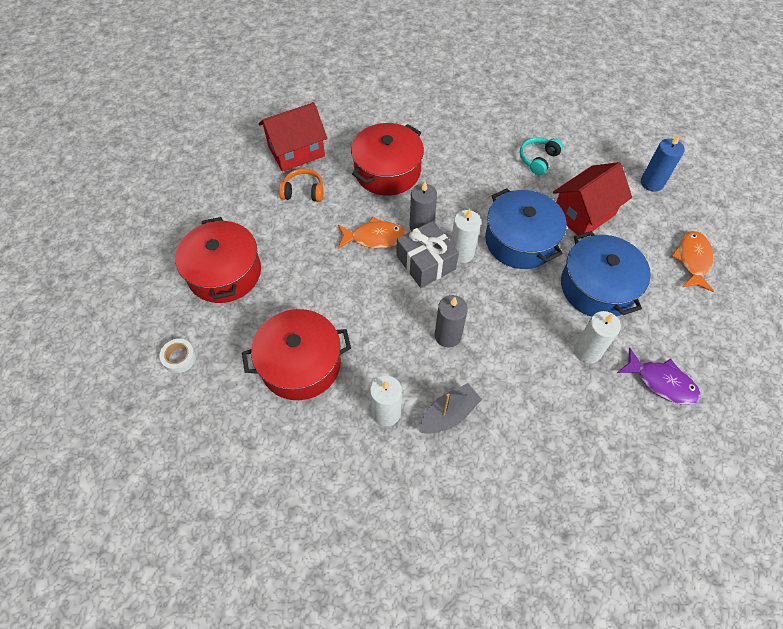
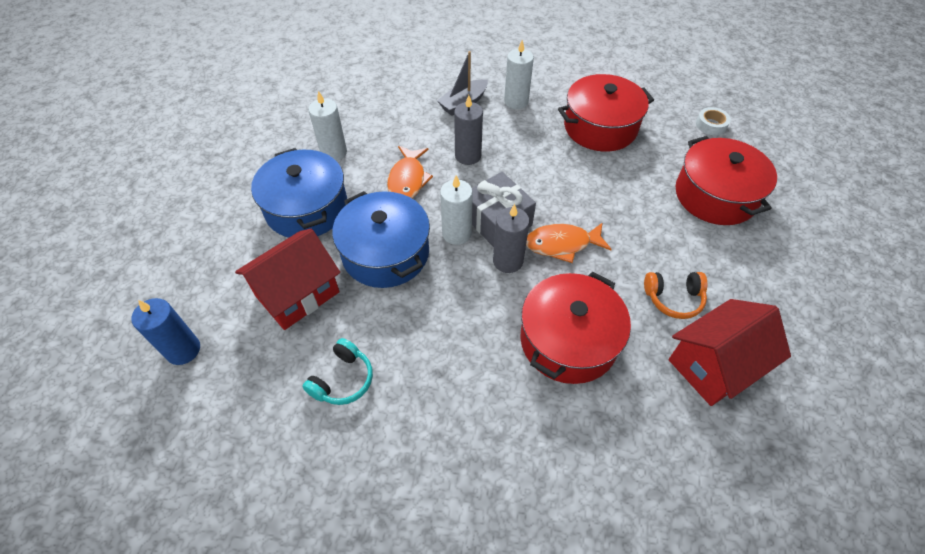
camera: 175 degrees right, 5 degrees down
purple fish [617,348,701,405] -> none
orange fish [672,231,714,292] -> orange fish moved to [387,146,433,199]

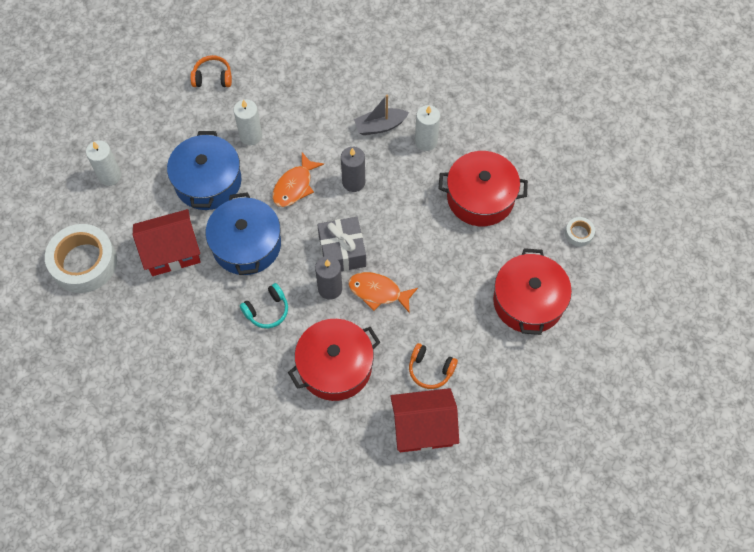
camera: 25 degrees right, 10 degrees up
blue candle [131,298,200,365] -> white tape [45,224,117,293]
turquoise headphones [302,338,373,405] -> turquoise headphones moved to [240,283,288,328]
white candle [440,175,473,245] -> white candle moved to [86,140,122,186]
none -> orange headphones [190,55,232,87]

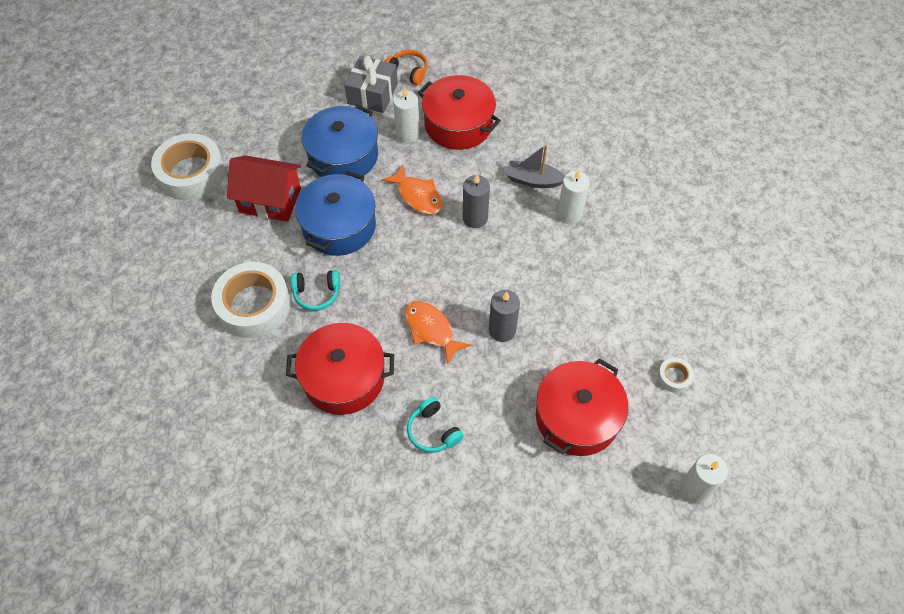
camera: 30 degrees right, 5 degrees down
white candle [86,140,122,186] -> white candle moved to [680,454,728,504]
orange fish [272,153,324,207] -> orange fish turned 105 degrees counterclockwise [382,164,443,214]
grey candle [315,256,342,300] -> grey candle moved to [489,290,520,342]
grey gift [317,217,366,271] -> grey gift moved to [344,56,398,113]
red house [390,388,459,452] -> none
orange headphones [409,343,458,389] -> turquoise headphones [407,397,464,453]
red pot [438,151,528,226] -> red pot moved to [418,75,501,150]
none -> white tape [211,262,291,338]

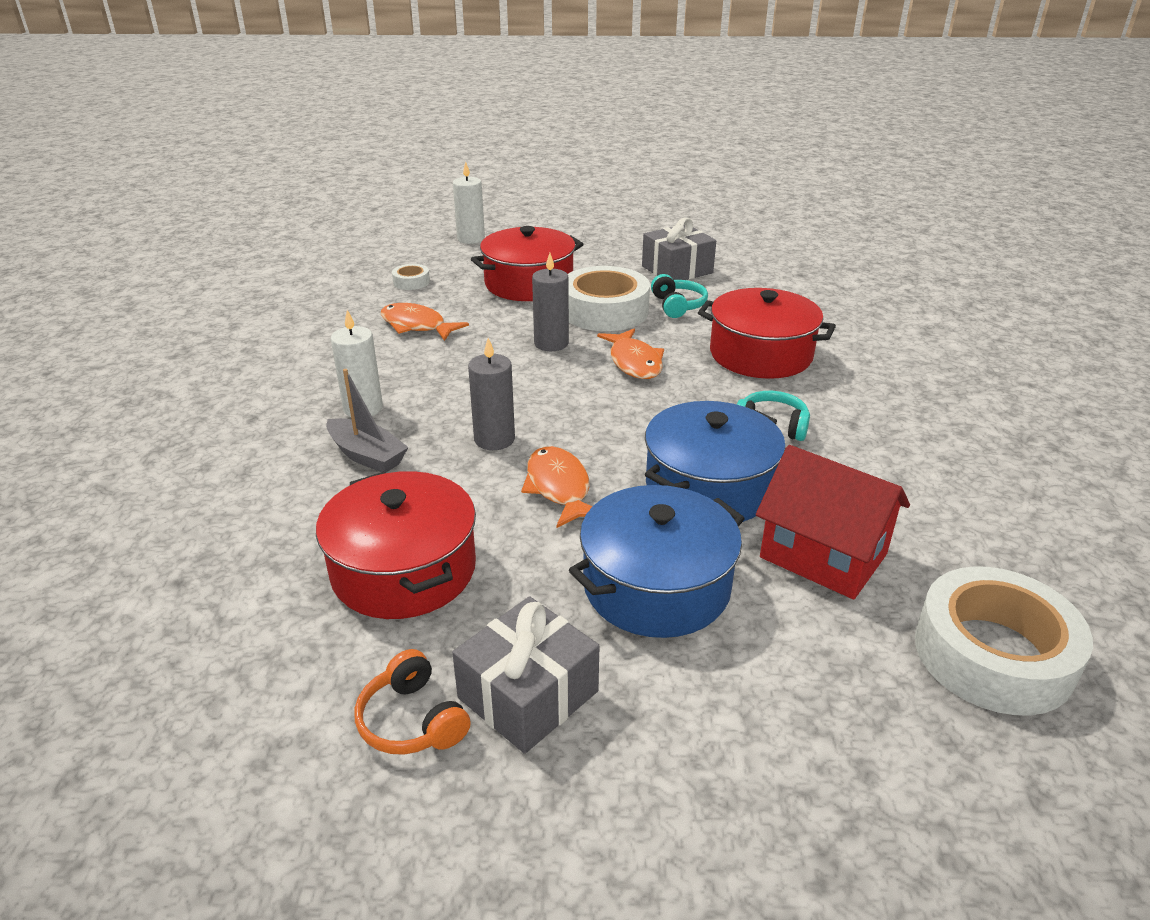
camera: 155 degrees left, 25 degrees down
white tape [211,262,291,338] -> white tape moved to [568,266,650,331]
white candle [393,88,420,144] -> none
none -> orange fish [381,303,469,341]
none -> grey gift [642,218,716,280]

